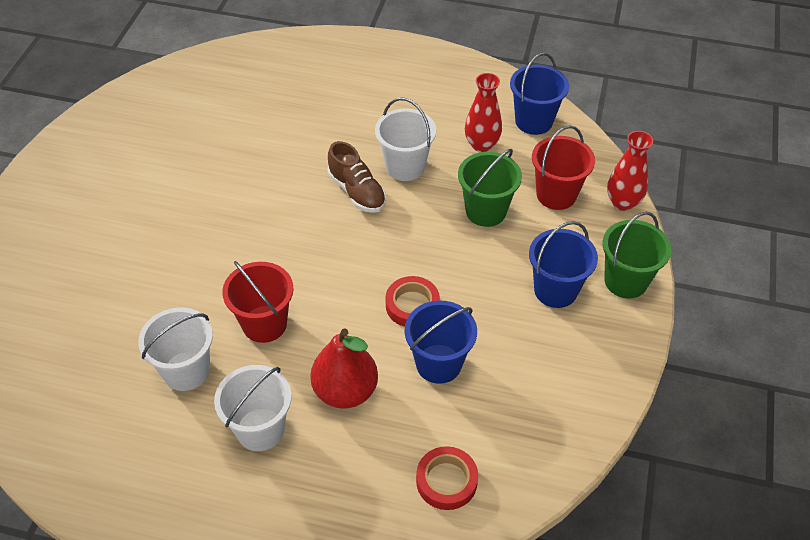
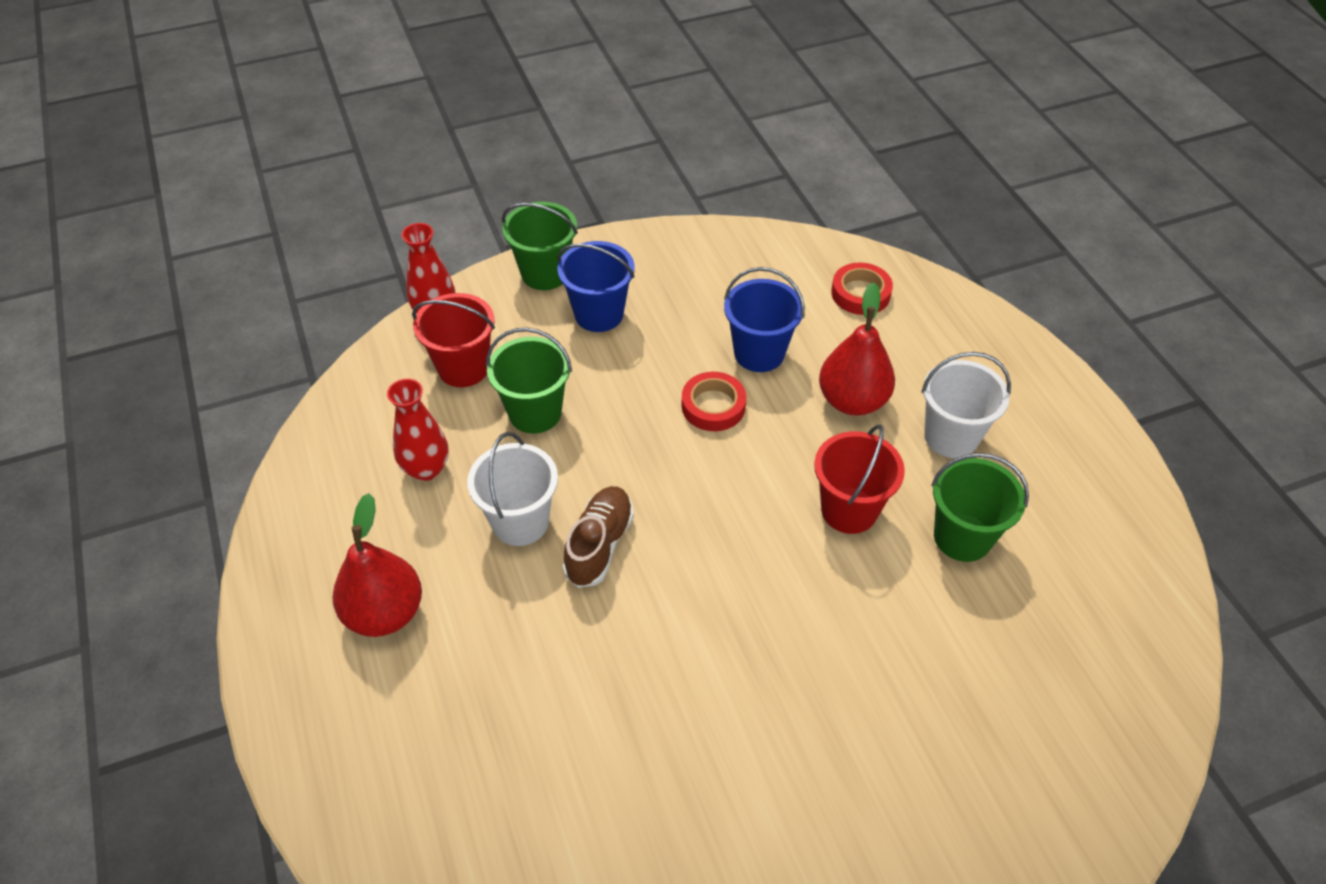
camera: 125 degrees left, 0 degrees up
white bucket [138,308,213,391] -> green bucket [931,453,1029,562]
blue bucket [510,53,569,135] -> none
none -> red pear [333,493,422,637]

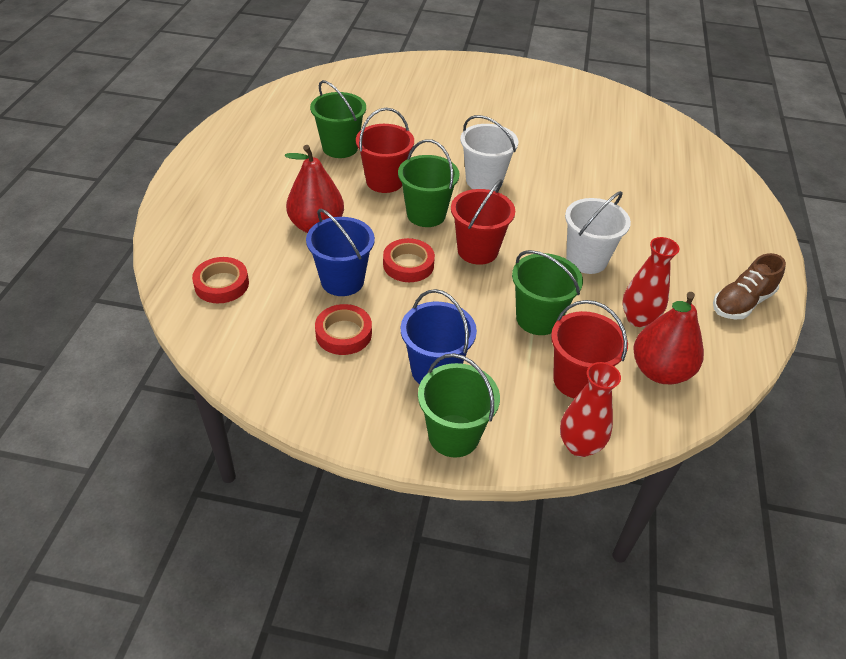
camera: 150 degrees left, 5 degrees down
red pear [333,493,422,637] -> red pear moved to [633,292,704,384]
brown shoe [563,486,634,588] -> brown shoe moved to [713,253,786,319]
white bucket [922,352,1011,458] -> white bucket moved to [460,115,518,191]
none -> red tape [315,304,372,355]
none -> green bucket [398,139,460,227]
none -> red bucket [451,179,515,265]

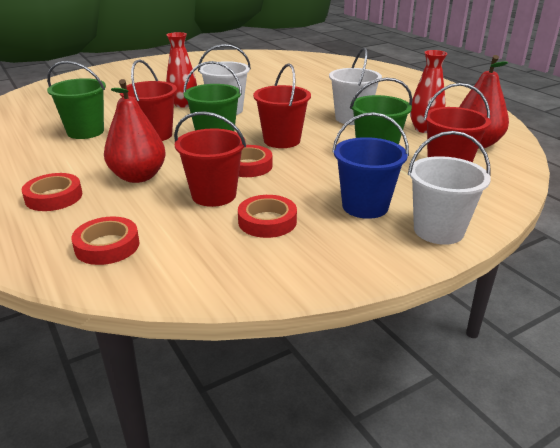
camera: 40 degrees left, 15 degrees down
blue bucket [306,209,375,296] -> red bucket [174,111,246,207]
green bucket [418,353,500,458] -> white bucket [408,131,491,245]
red vase [560,362,621,457] -> red vase moved to [166,32,197,108]
brown shoe [713,253,786,319] -> none
none -> red tape [22,173,82,211]

